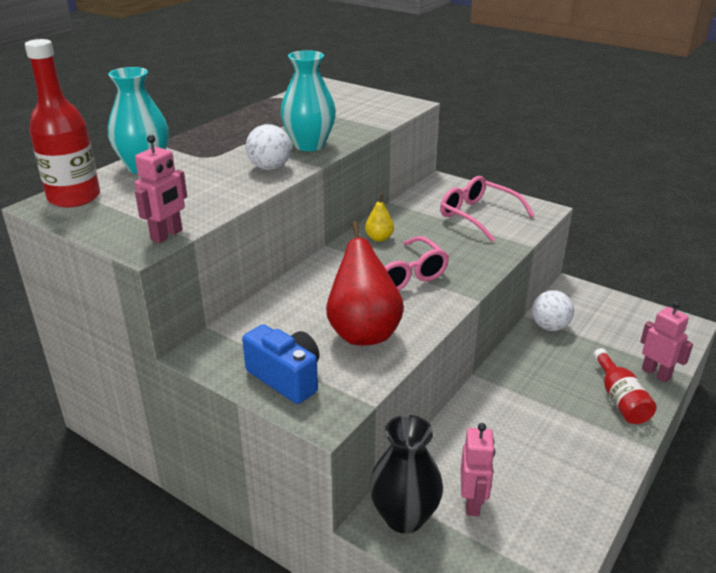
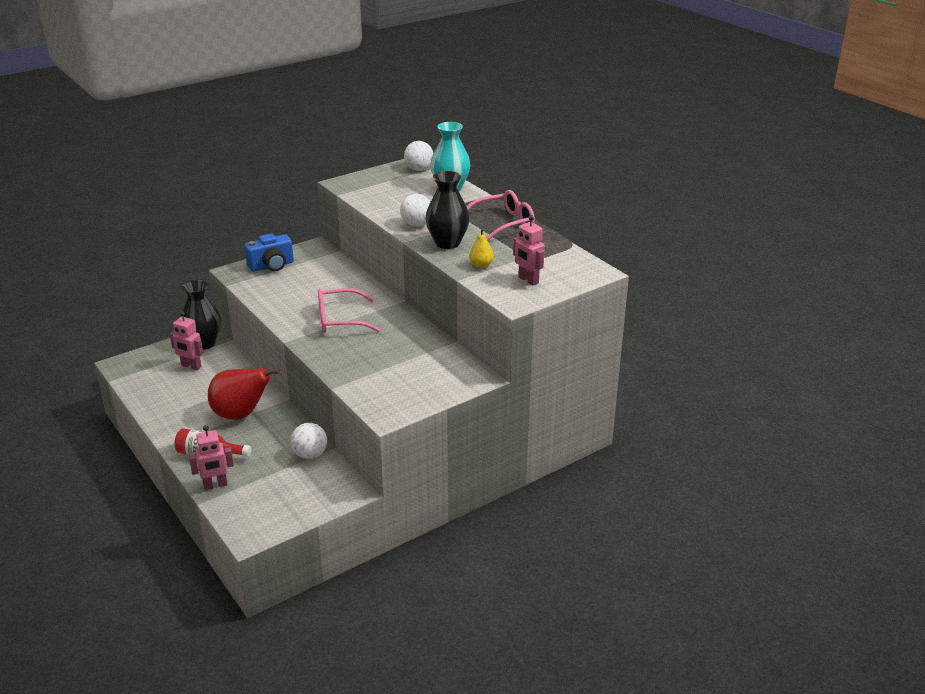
camera: 110 degrees right, 0 degrees up
red bottle [25,39,100,208] -> white ball [404,141,434,171]
pink robot [135,135,187,243] -> pink robot moved to [513,215,545,285]
turquoise vase [280,50,336,151] -> black vase [425,171,470,249]
red pear [326,221,404,346] -> red pear moved to [208,368,280,420]
yellow pear [365,194,394,242] -> yellow pear moved to [469,229,494,268]
pink glasses [440,176,535,242] -> pink glasses moved to [467,190,535,241]

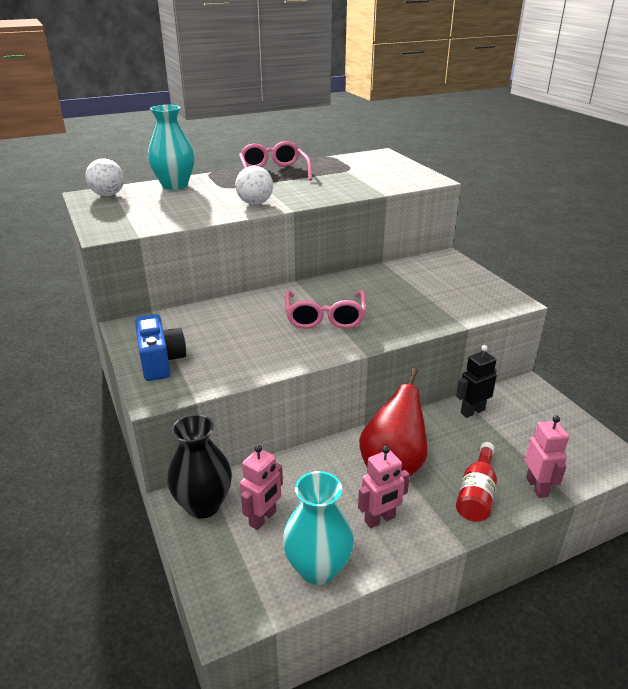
camera: 80 degrees left, 0 degrees up
white ball [291,423,327,459] -> black robot [456,345,497,418]
black vase [425,171,470,249] -> none
yellow pear [469,229,494,268] -> none
pink robot [513,215,545,285] -> pink robot moved to [358,446,410,528]
none -> turquoise vase [283,471,354,585]

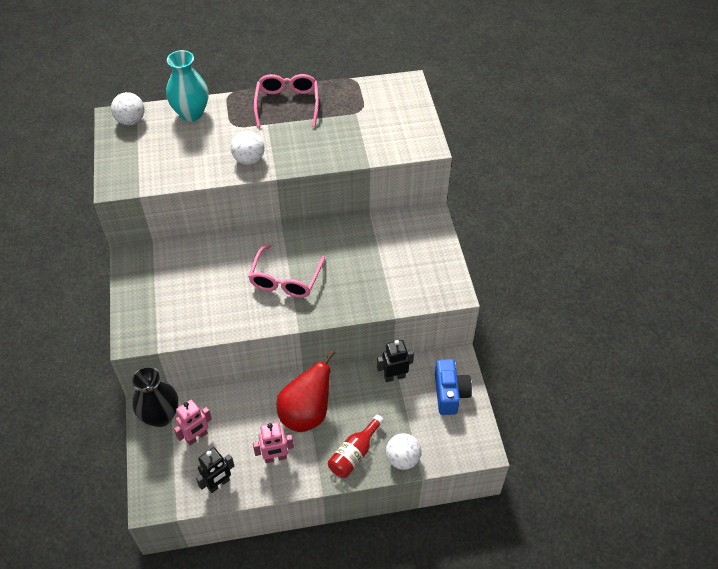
camera: 15 degrees right, 20 degrees up
blue camera [135,314,186,381] -> blue camera moved to [435,359,472,415]
turquoise vase [283,471,354,585] -> black robot [196,447,234,493]
pink robot [525,415,569,498] -> white ball [386,433,422,470]

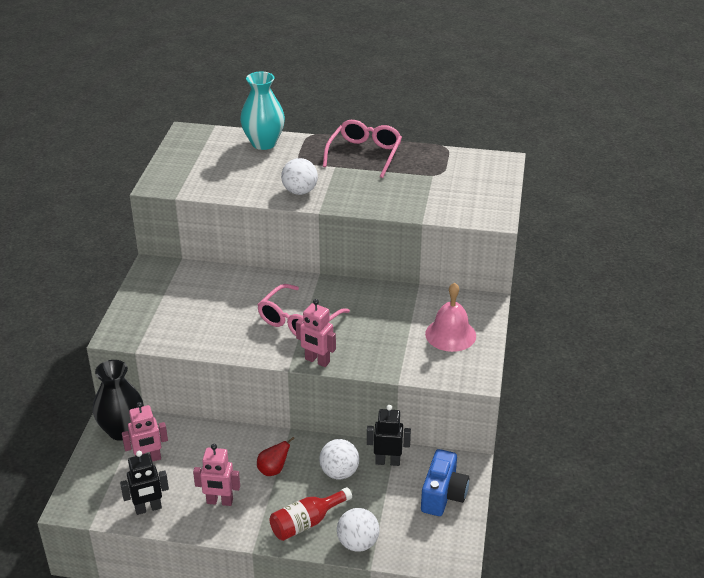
camera: 20 degrees right, 15 degrees down
white ball [111,92,145,125] -> white ball moved to [319,439,359,480]
red pear [276,350,335,432] -> red pear [257,437,295,476], size x0.47
none -> pink robot [296,299,336,367]
none -> pink bell [425,282,476,352]

